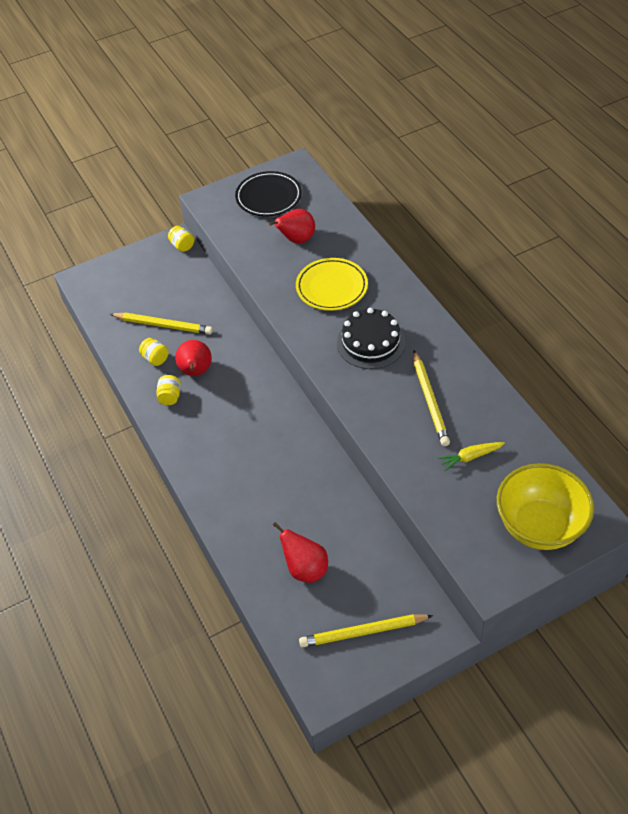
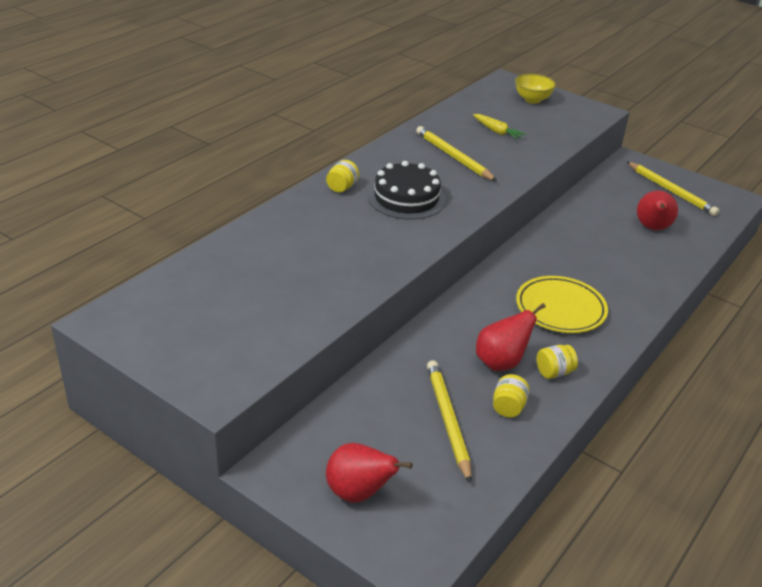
camera: 120 degrees left, 15 degrees down
yellow jar [168,226,195,252] -> yellow jar moved to [326,160,359,192]
black plate [235,171,302,217] -> none
red pear [269,209,315,244] -> red pear moved to [326,443,412,503]
yellow plate [296,258,368,311] -> yellow plate moved to [516,276,608,333]
yellow pencil [413,351,450,446] -> yellow pencil turned 90 degrees counterclockwise [416,126,497,181]
yellow bowl [497,463,594,550] -> yellow bowl [515,74,556,104], size x0.54

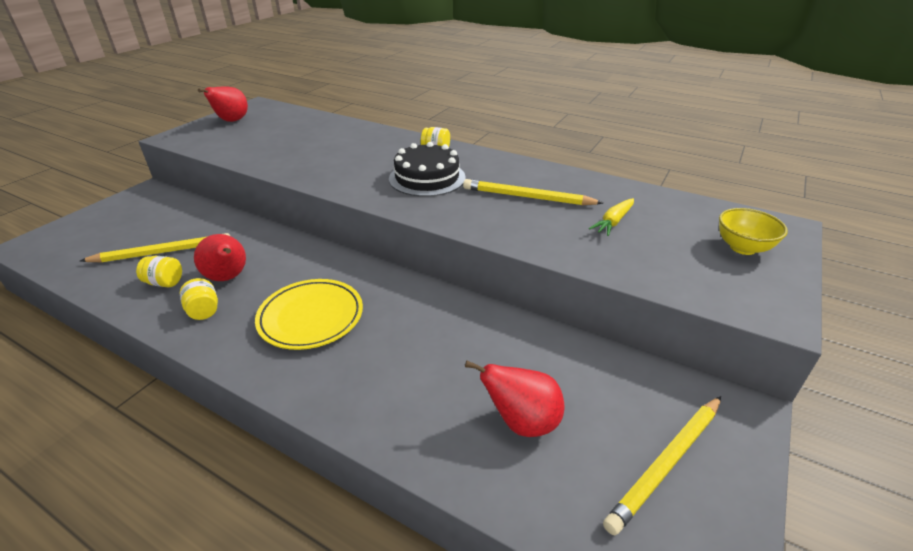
camera: 85 degrees right, 0 degrees up
red pear [326,443,412,503] -> red pear moved to [198,87,248,122]
yellow pencil [416,126,497,181] -> yellow pencil turned 120 degrees counterclockwise [463,179,603,205]

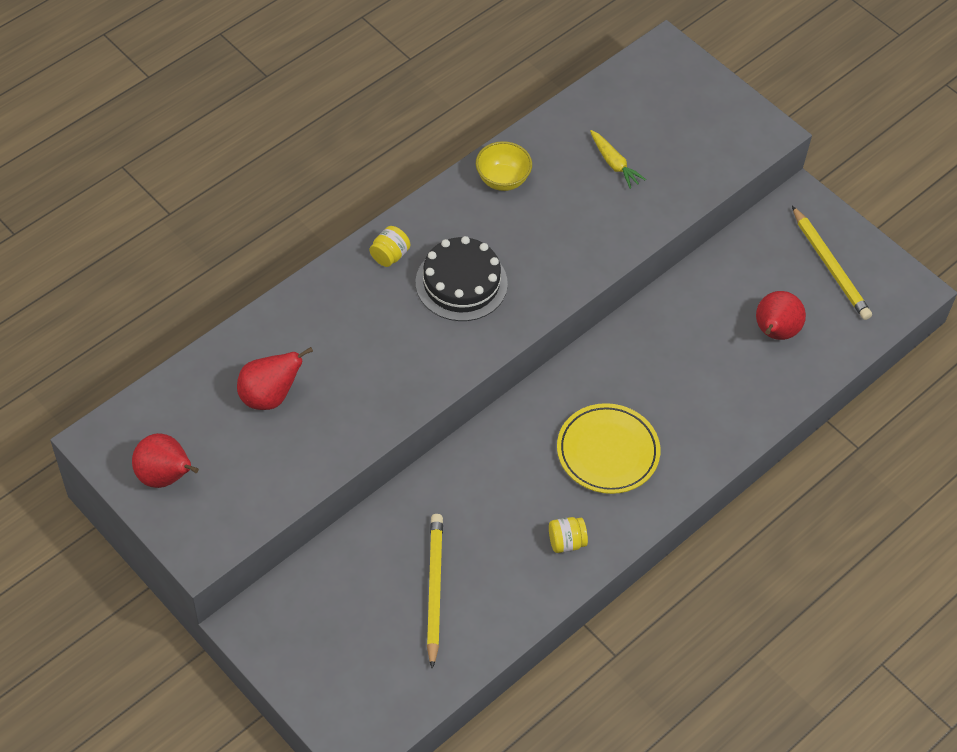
camera: 75 degrees left, 20 degrees up
yellow jar [136,256,182,287] -> none
red pear [194,234,246,281] -> red pear moved to [237,347,313,410]
yellow pencil [463,179,603,205] -> none
yellow bowl [719,208,788,255] -> yellow bowl moved to [476,141,532,191]

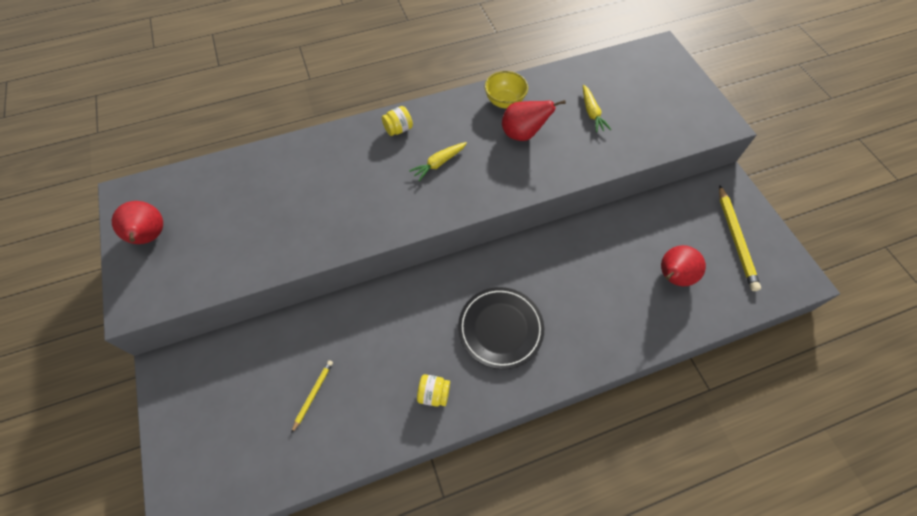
camera: 25 degrees right, 5 degrees up
red pear [237,347,313,410] -> red pear moved to [502,100,566,141]
black cake [416,236,508,321] -> yellow carrot [409,142,467,181]
yellow pencil [427,514,443,669] -> yellow pencil [291,360,333,433], size x0.55
yellow plate [557,403,660,494] -> black plate [458,287,544,369]

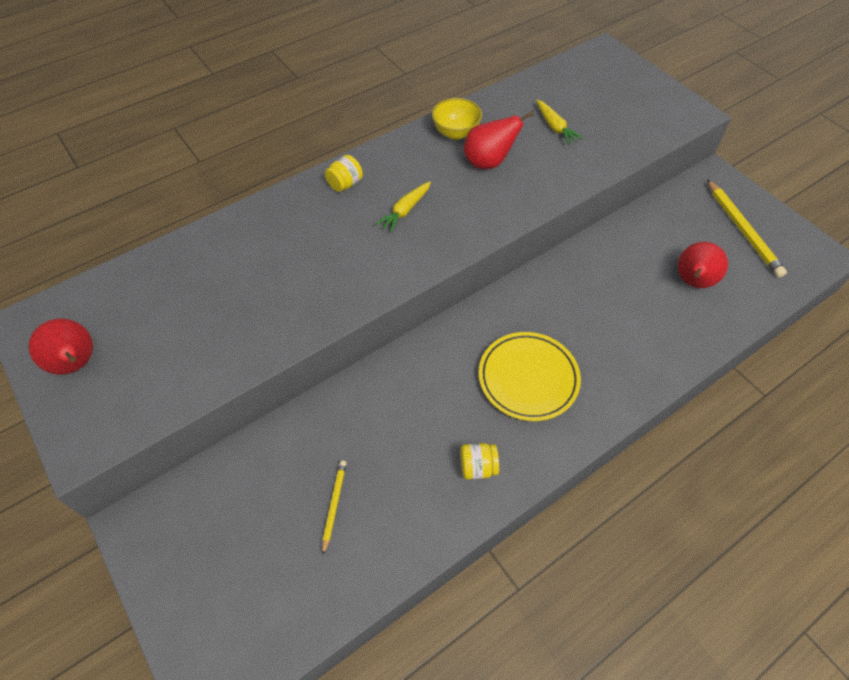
camera: 15 degrees left, 5 degrees down
black plate [458,287,544,369] -> yellow plate [479,332,581,421]

